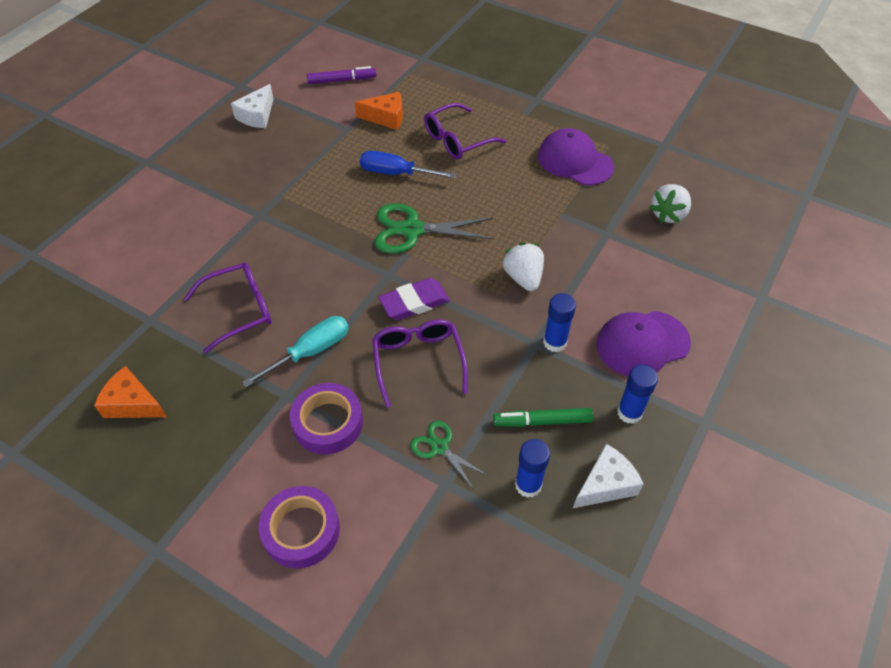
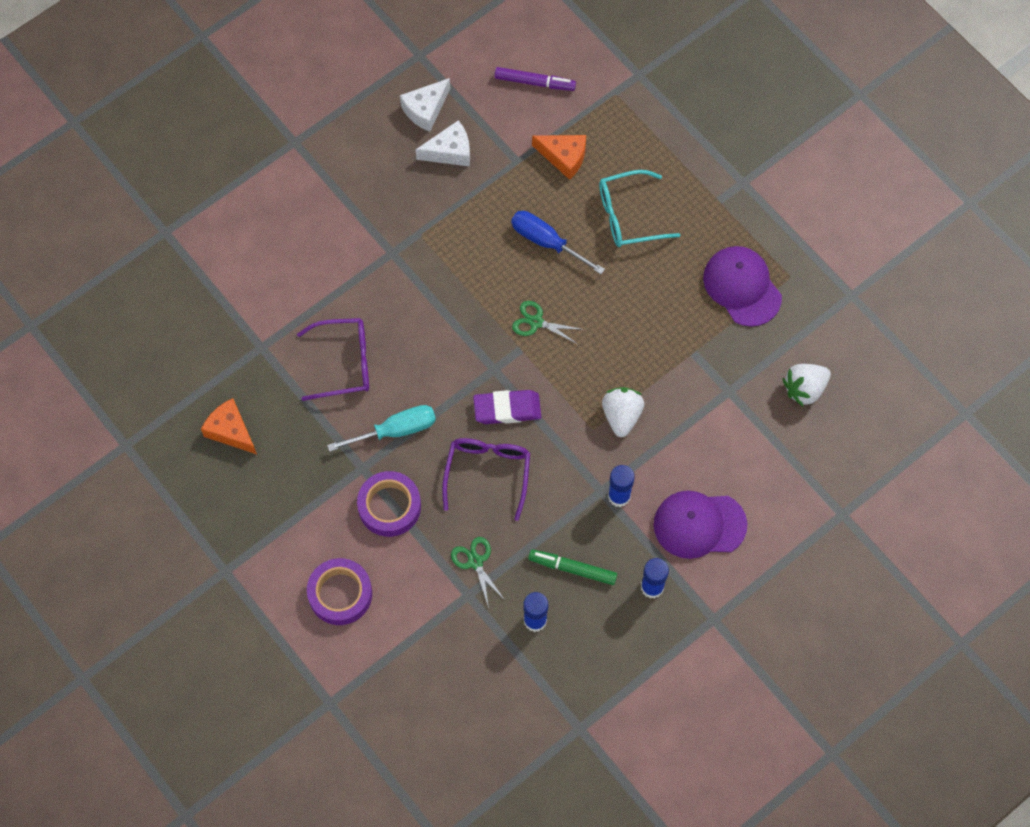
camera: 20 degrees right, 15 degrees up
green scissors [375,204,494,253] -> green scissors [512,301,584,344], size x0.56
purple glasses [424,103,507,159] -> turquoise glasses [599,170,681,247]
white cheese [573,444,644,508] -> white cheese moved to [416,120,470,167]

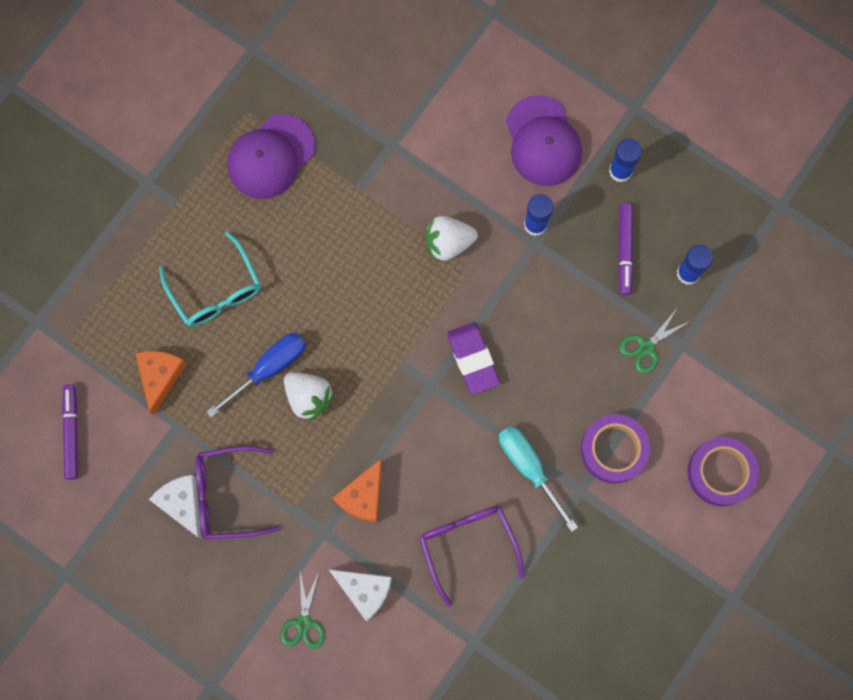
camera: 105 degrees left, 10 degrees up
orange cheese [201,398,257,454] -> orange cheese moved to [333,459,382,523]
white cheese [400,78,450,132] -> white cheese moved to [328,569,392,621]
purple glasses [442,438,530,521] -> purple glasses moved to [196,446,281,539]
blue screwdriver [511,211,605,274] -> blue screwdriver turned 150 degrees counterclockwise [206,333,306,417]
green scissors [512,301,584,344] -> green scissors moved to [280,571,325,649]
green marker [528,549,617,585] -> purple marker [618,203,634,295]
white strawberry [783,364,831,407] -> white strawberry moved to [284,372,334,422]

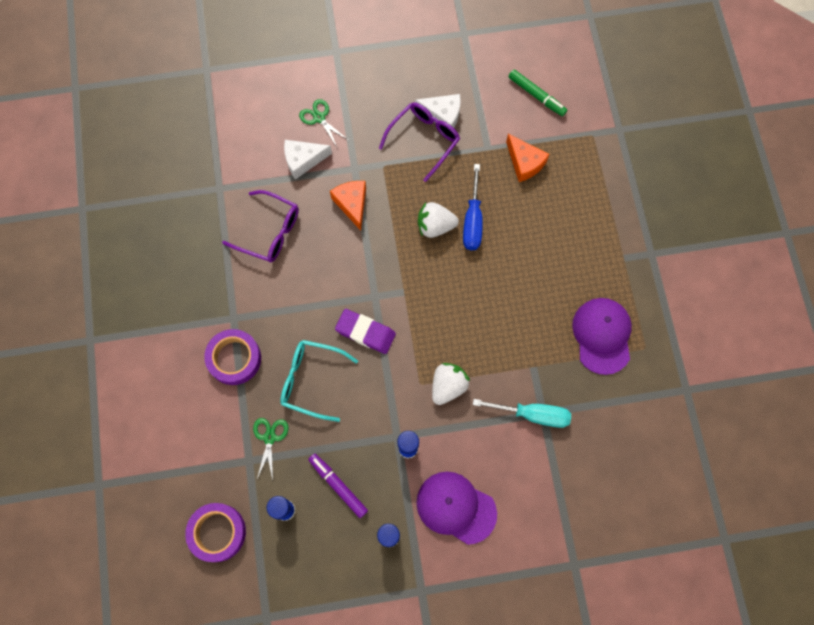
camera: 135 degrees right, 5 degrees down
purple marker [62,384,79,480] -> green marker [508,70,567,116]
turquoise glasses [159,231,261,327] -> turquoise glasses moved to [280,340,358,422]
turquoise screwdriver [499,426,578,532] -> turquoise screwdriver moved to [473,399,571,428]
purple tape [687,437,759,506] -> purple tape moved to [185,503,246,562]

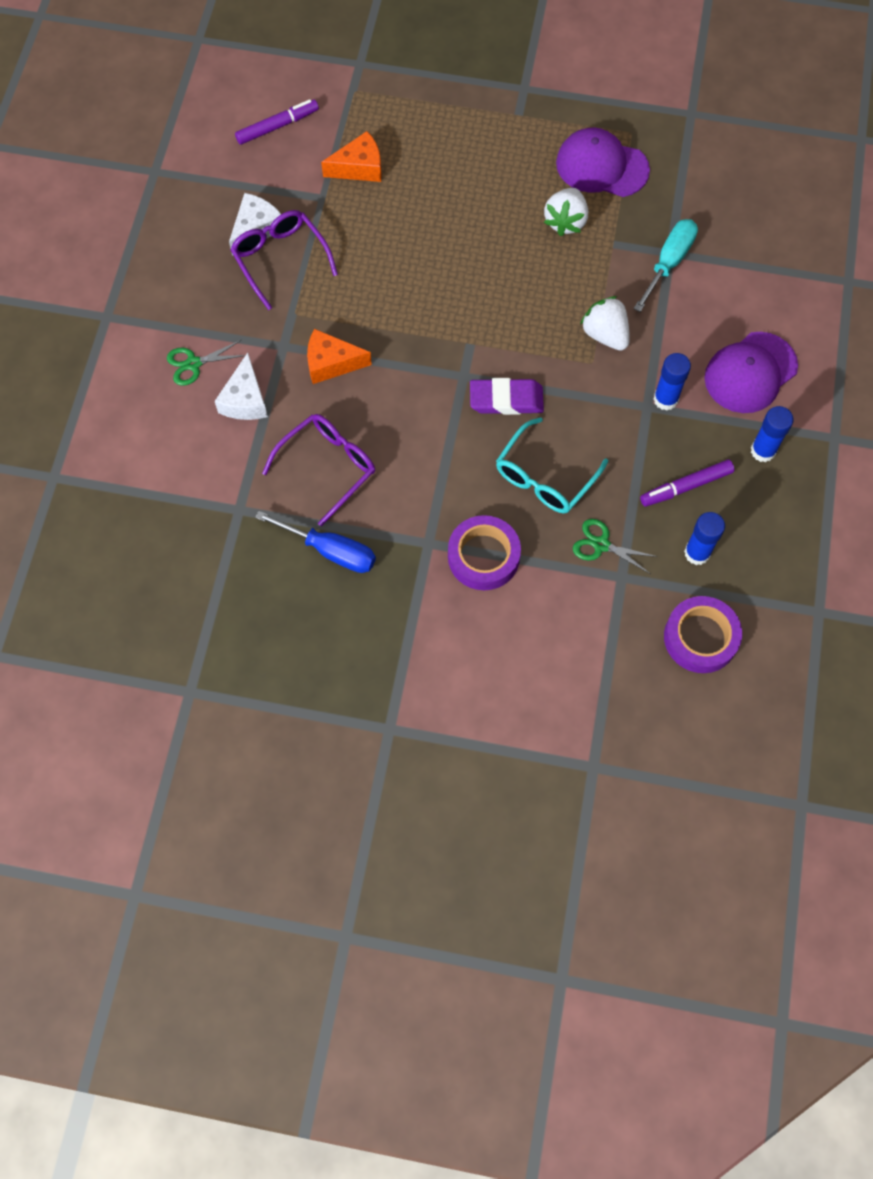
camera: 70 degrees left, 5 degrees down
purple eraser [335,309,396,354] -> purple eraser turned 45 degrees clockwise [470,378,544,415]
white strawberry [418,202,459,238] -> white strawberry moved to [544,188,588,236]
blue screwdriver [463,164,483,250] -> blue screwdriver moved to [255,511,376,573]
green marker [508,70,567,116] -> purple marker [235,99,319,145]

